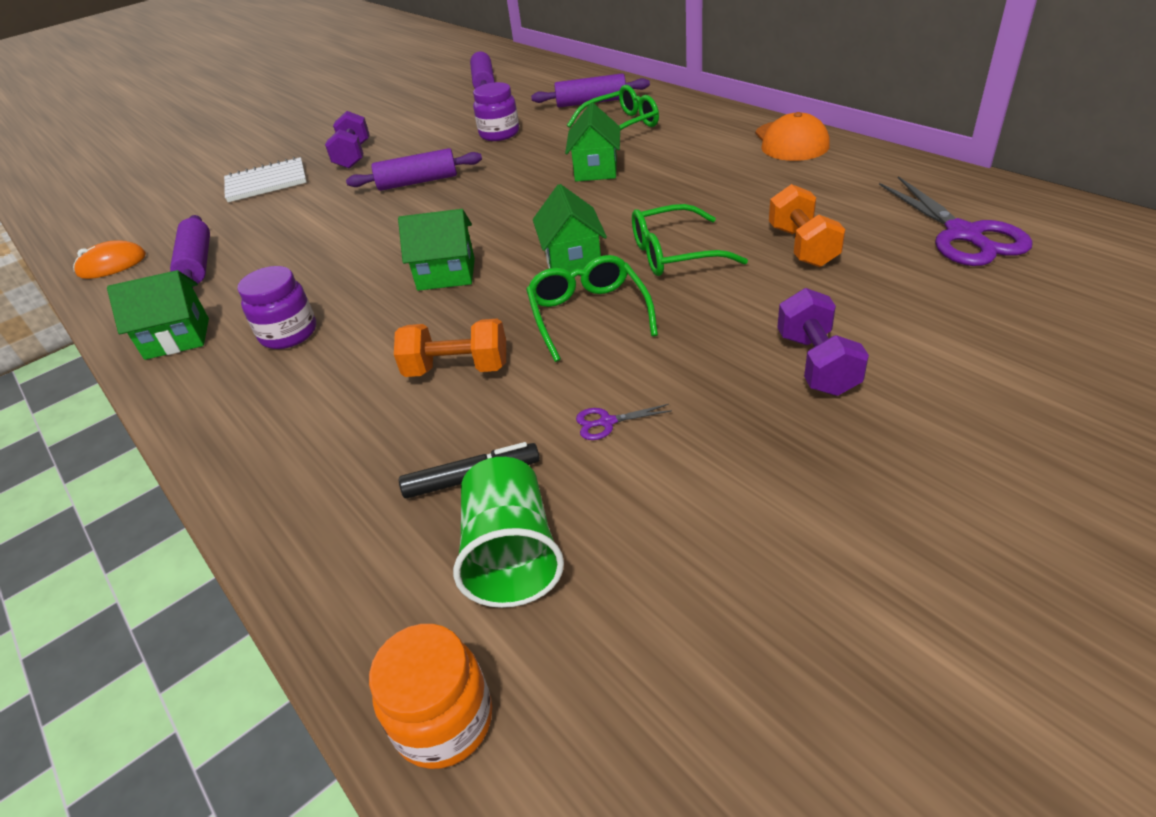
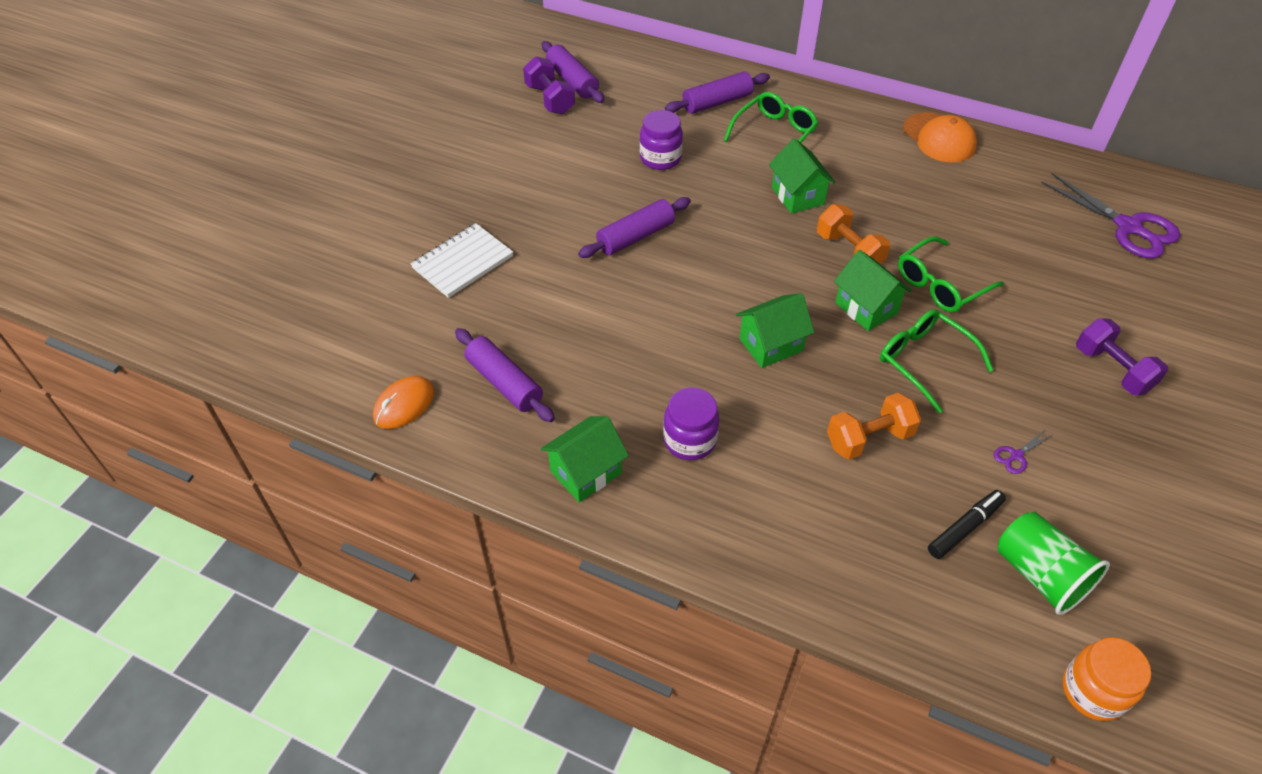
camera: 30 degrees left, 10 degrees up
purple dumbbell [325,111,370,169] -> purple dumbbell moved to [523,56,575,114]
orange dumbbell [769,184,845,267] -> orange dumbbell moved to [817,204,890,264]

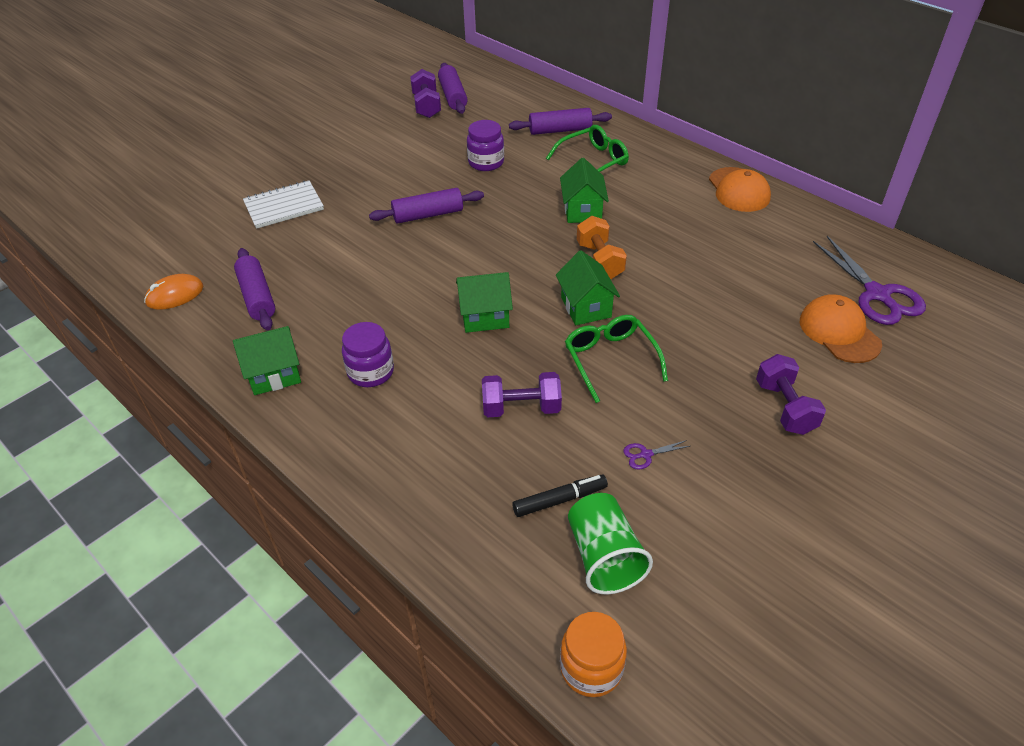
camera: 20 degrees right, 5 degrees down
orange dumbbell [827,393,921,460] -> purple dumbbell [482,372,562,417]
green glasses [898,236,1004,312] -> none
none -> orange cap [800,294,882,363]

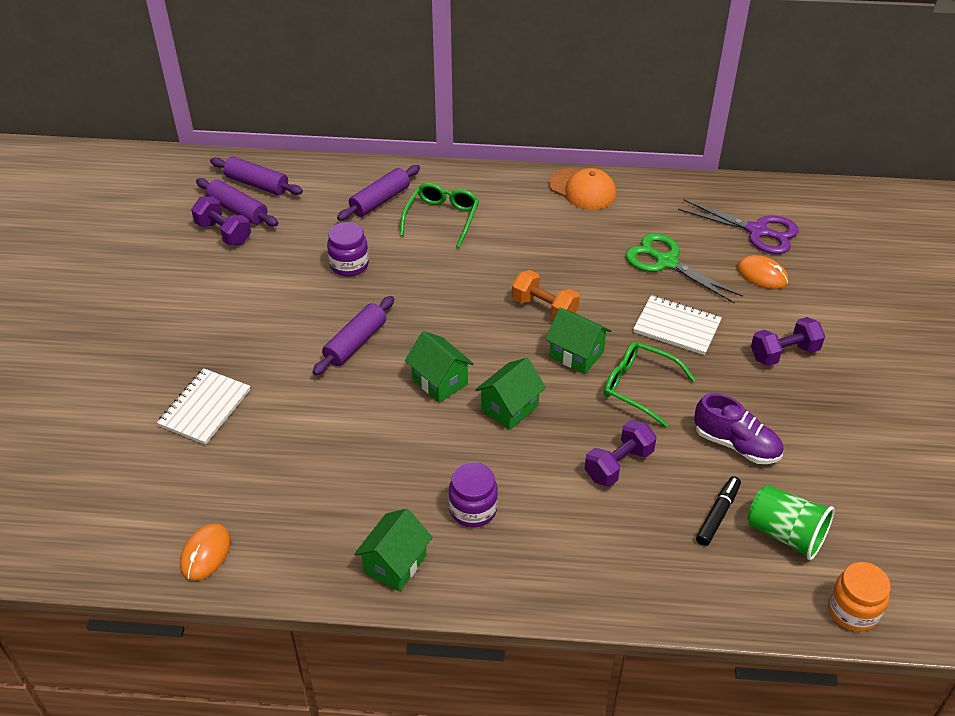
camera: 40 degrees left, 0 degrees up
purple rolling pin [234,248,275,330] -> purple rolling pin moved to [210,157,303,195]
green house [560,158,609,223] -> green house moved to [405,331,474,403]
purple scissors [623,440,690,470] -> purple shoe [694,393,783,464]
purple dumbbell [756,354,826,435] -> purple dumbbell turned 60 degrees counterclockwise [751,317,825,366]
orange cap [800,294,882,363] -> orange mouse [737,255,788,289]
none -> green scissors [625,233,743,304]
none -> white notebook [633,295,722,355]

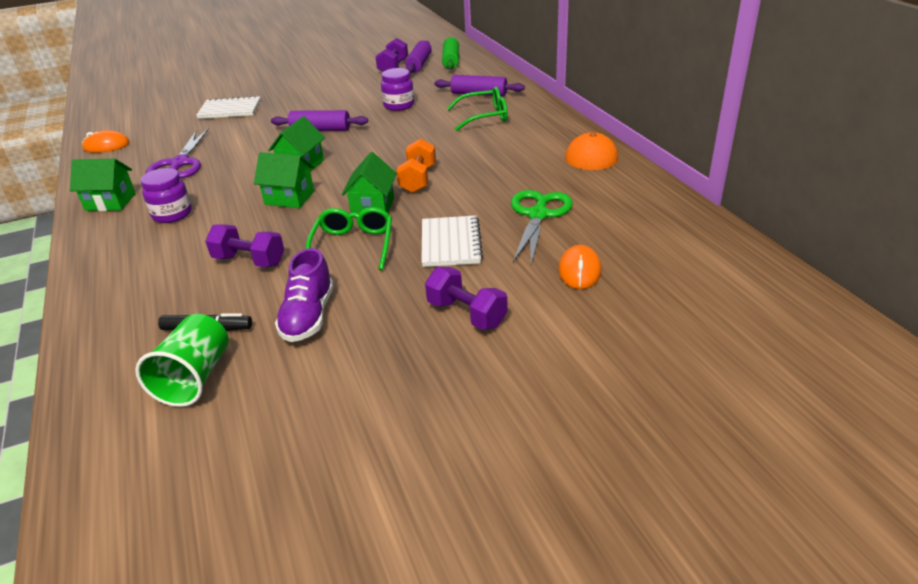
camera: 65 degrees right, 10 degrees down
purple rolling pin [210,157,303,195] -> green rolling pin [442,37,459,69]
purple scissors [678,199,799,254] -> purple scissors moved to [146,128,209,178]
orange jar [828,562,891,632] -> none

